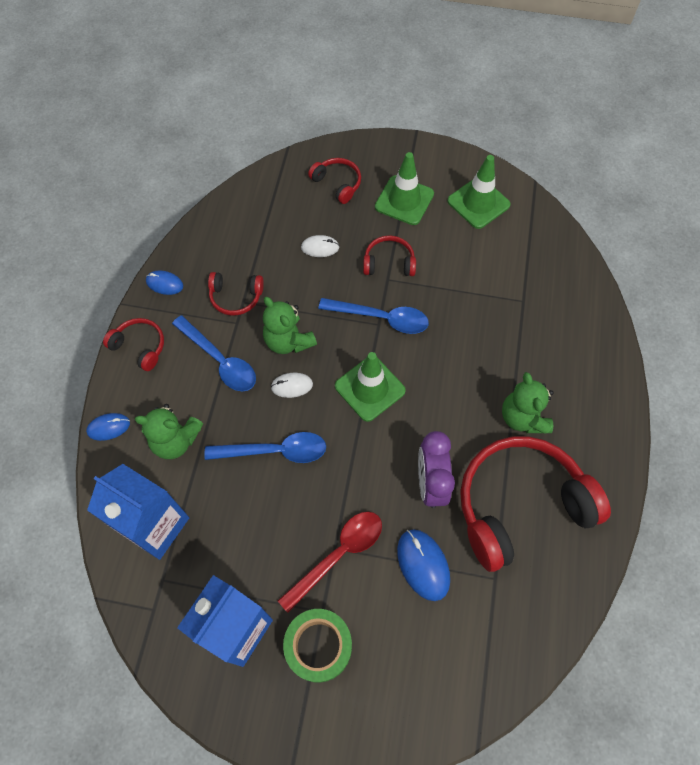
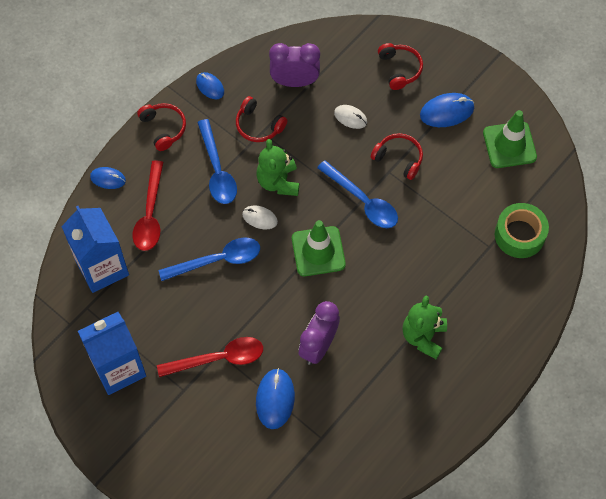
camera: 30 degrees right, 0 degrees up
green teddy bear [135,404,203,459] -> red spoon [133,160,163,251]
blue spoon [204,432,326,463] -> blue spoon turned 45 degrees counterclockwise [158,237,260,281]
green tape [283,609,352,683] -> green tape moved to [495,203,549,258]
green traffic cone [375,152,434,225] -> blue mouse [420,93,474,127]
red headphones [460,436,611,572] -> none
none -> purple clock [269,43,320,87]

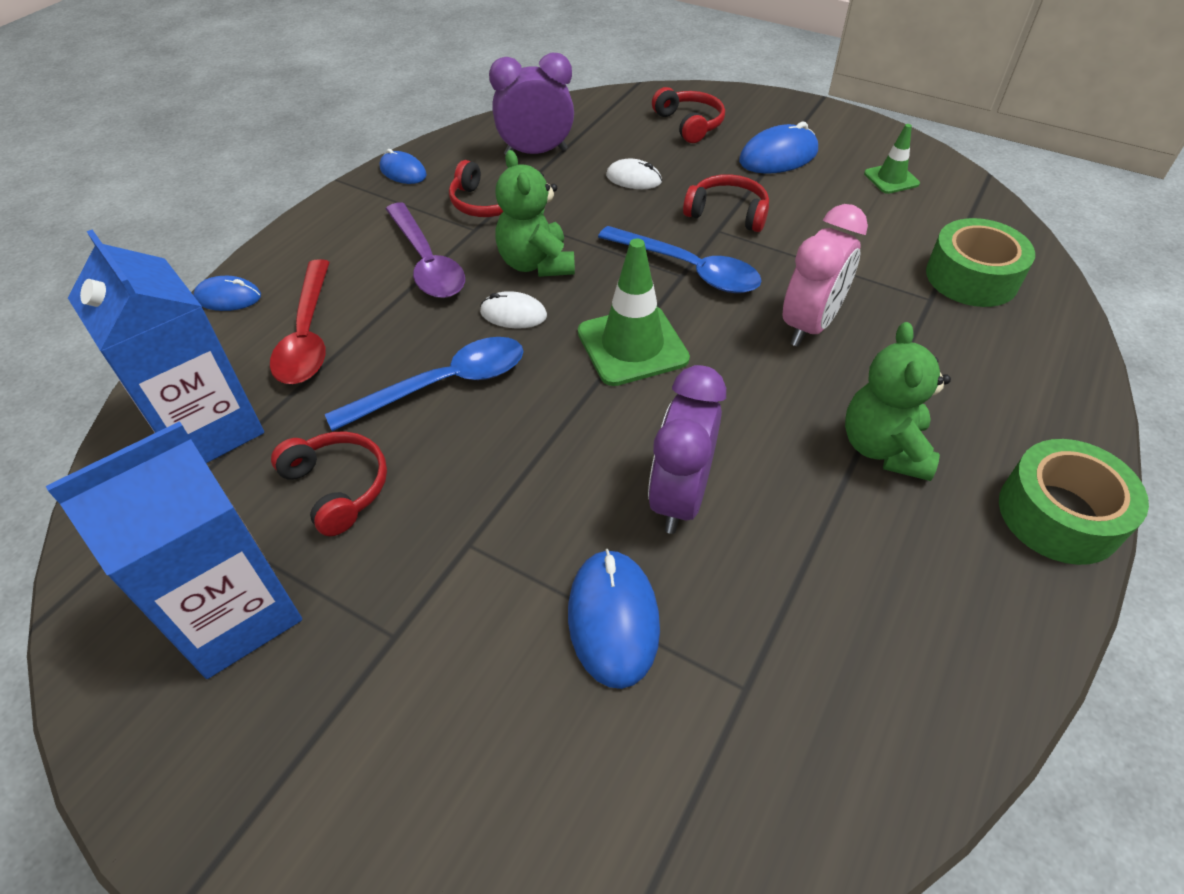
camera: 10 degrees left, 15 degrees down
red headphones [137,103,186,151] -> red headphones moved to [271,431,387,536]
red spoon [157,337,263,377] -> none
blue spoon [197,119,237,204] -> purple spoon [386,202,465,298]
green traffic cone [483,110,537,168] -> green traffic cone [864,124,920,194], size x0.56
none -> pink clock [782,204,868,347]
none -> green tape [999,439,1149,565]

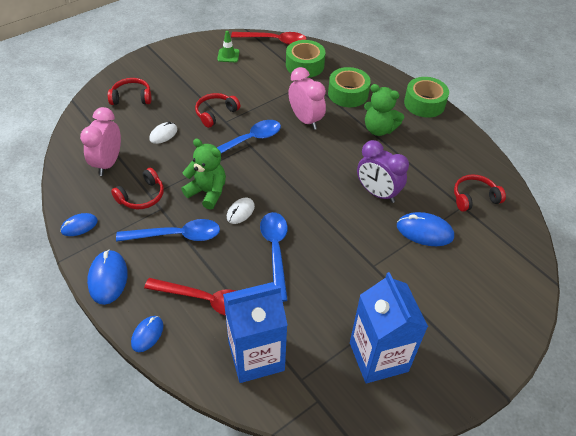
camera: 70 degrees left, 0 degrees up
red headphones [271,431,387,536] -> red headphones moved to [454,174,506,212]
purple spoon [386,202,465,298] -> blue spoon [116,219,220,242]
purple clock [489,53,574,155] -> pink clock [80,107,121,176]
green teddy bear [495,150,575,277] -> green teddy bear turned 150 degrees counterclockwise [181,138,226,210]
green traffic cone [578,238,690,386] -> none
blue mouse [739,122,818,174] -> blue mouse moved to [87,249,128,305]
none -> red spoon [231,32,307,45]
none -> green tape [328,67,371,107]

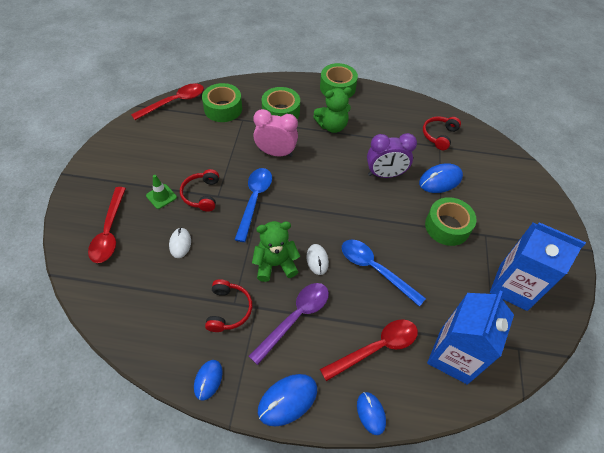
camera: 45 degrees left, 5 degrees up
pink clock [80,107,121,176] -> none
blue mouse [87,249,128,305] -> blue mouse turned 75 degrees counterclockwise [258,374,317,427]
red headphones [108,78,151,105] -> red spoon [88,187,126,263]
blue spoon [116,219,220,242] -> purple spoon [249,283,329,365]
green traffic cone [217,31,240,62] -> green traffic cone moved to [146,175,177,209]
none -> green tape [425,197,477,246]

